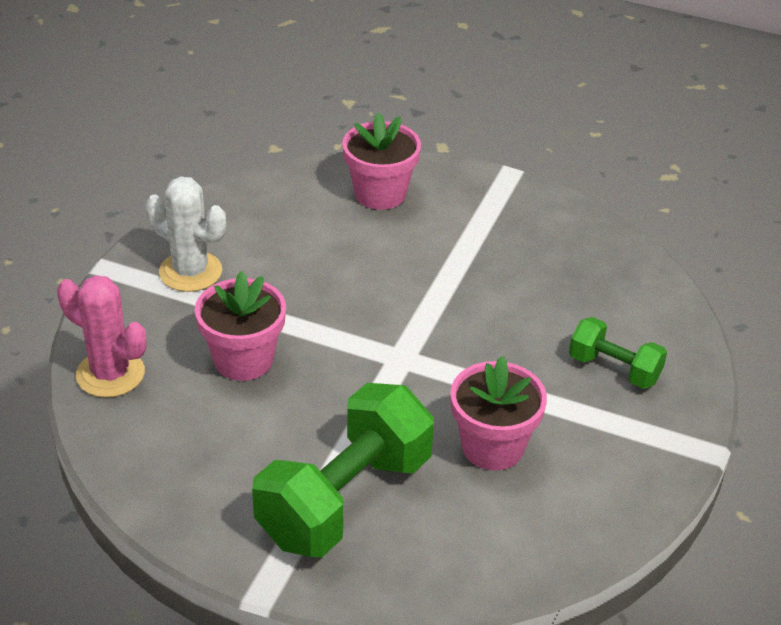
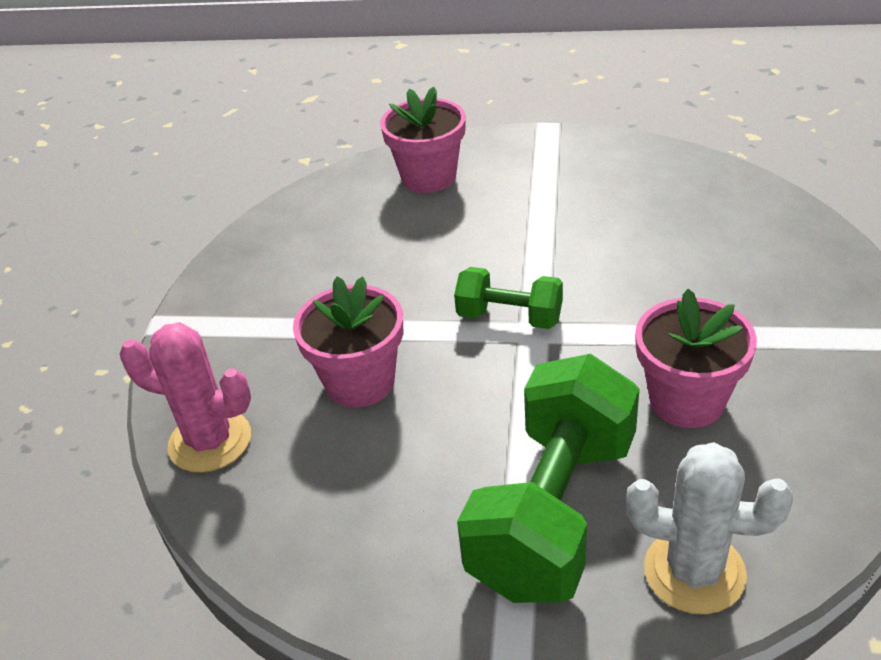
camera: 10 degrees left, 0 degrees up
white cactus [146,176,226,292] -> white cactus moved to [626,442,793,615]
green dumbbell [569,317,667,389] -> green dumbbell moved to [454,267,563,329]

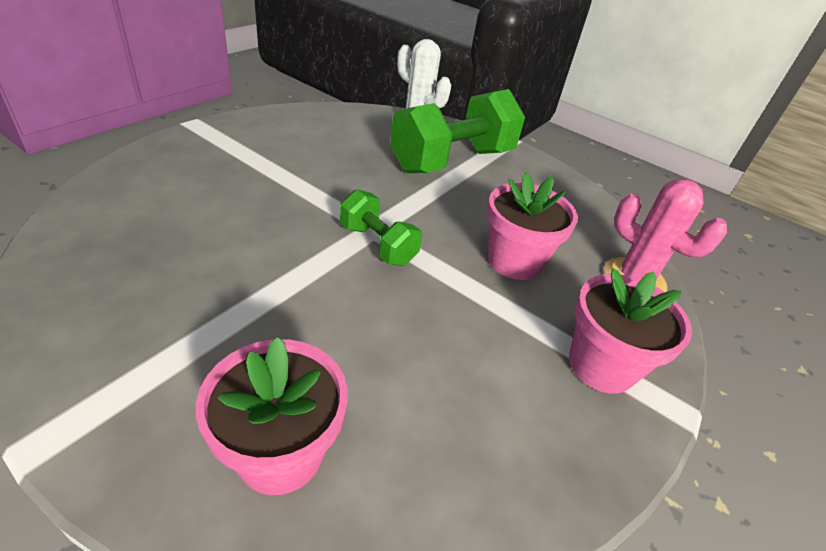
camera: 160 degrees left, 0 degrees up
pink flower pot [635,289,757,428] -> pink flower pot moved to [569,268,692,394]

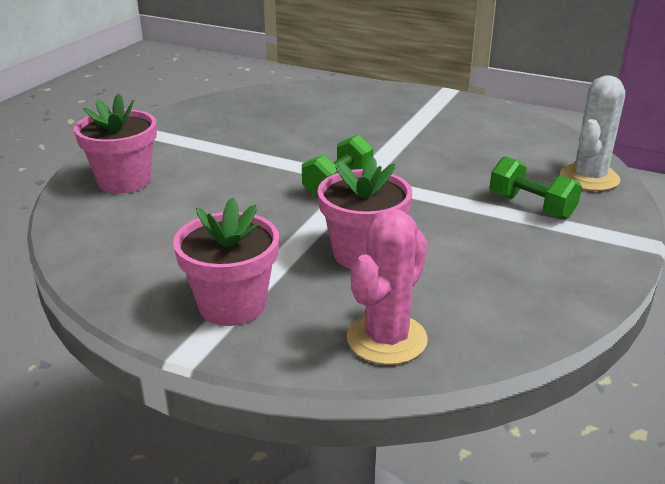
camera: 85 degrees right, 10 degrees down
green dumbbell [390,89,525,173] -> green dumbbell [490,156,582,219], size x0.53

